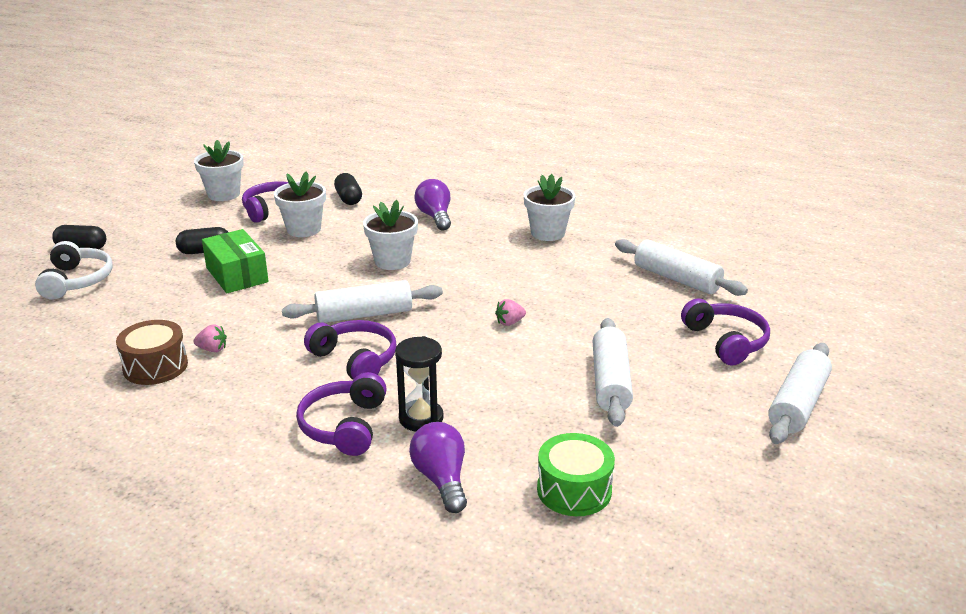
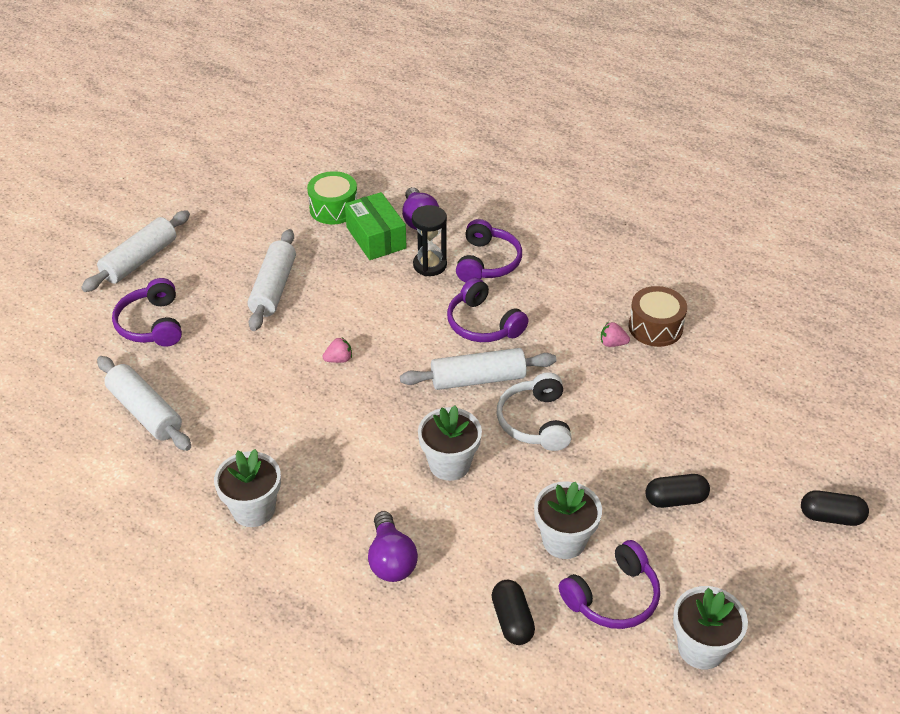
camera: 175 degrees left, 15 degrees up
white headphones [35,241,113,300] -> white headphones moved to [497,372,572,451]
green box [202,229,269,293] -> green box moved to [345,192,407,260]

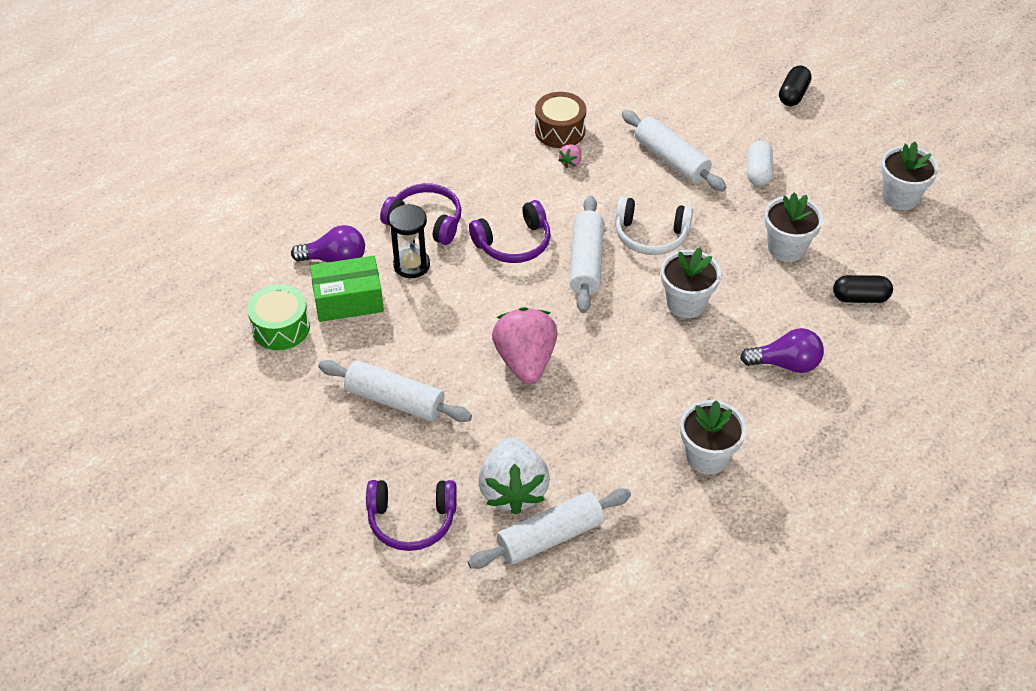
camera: 75 degrees left, 5 degrees up
white rolling pin [81,210,190,292] -> white rolling pin moved to [622,110,726,191]
pink strawberry [322,338,352,363] -> pink strawberry [492,307,558,384], size x2.41
purple headphones [559,540,660,629] -> none
black capsule [645,474,710,508] -> white capsule [747,141,773,186]
none -> white strawberry [478,438,550,515]

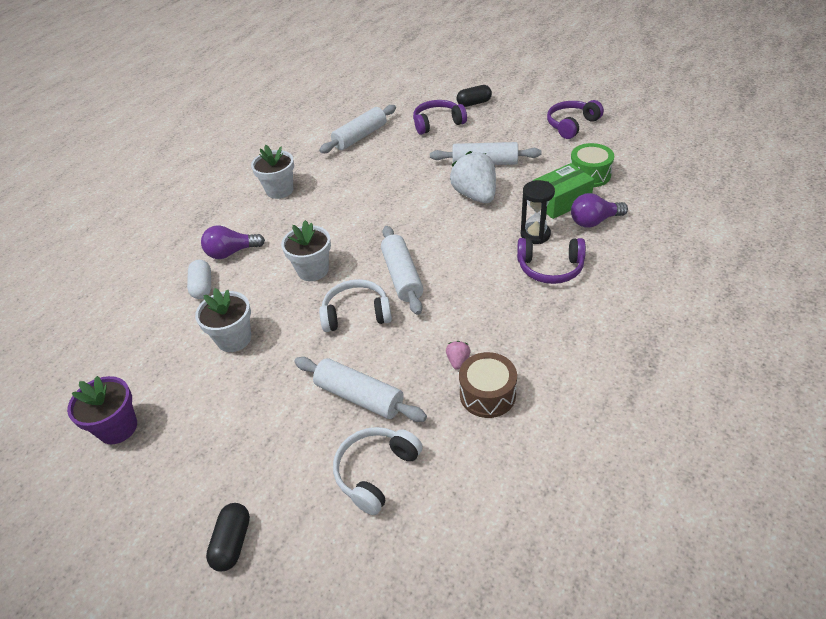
camera: 165 degrees right, 5 degrees down
purple headphones [469,200,551,263] -> purple headphones moved to [547,100,604,139]
white strawberry [478,438,550,515] -> white strawberry moved to [450,151,496,203]
pink strawberry [492,307,558,384] -> none
white capsule [747,141,773,186] -> white capsule moved to [187,260,211,299]
black capsule [833,275,893,303] -> black capsule moved to [456,85,492,107]
white flower pot [881,142,939,210] -> purple flower pot [67,376,137,444]
none -> white headphones [333,427,423,515]

